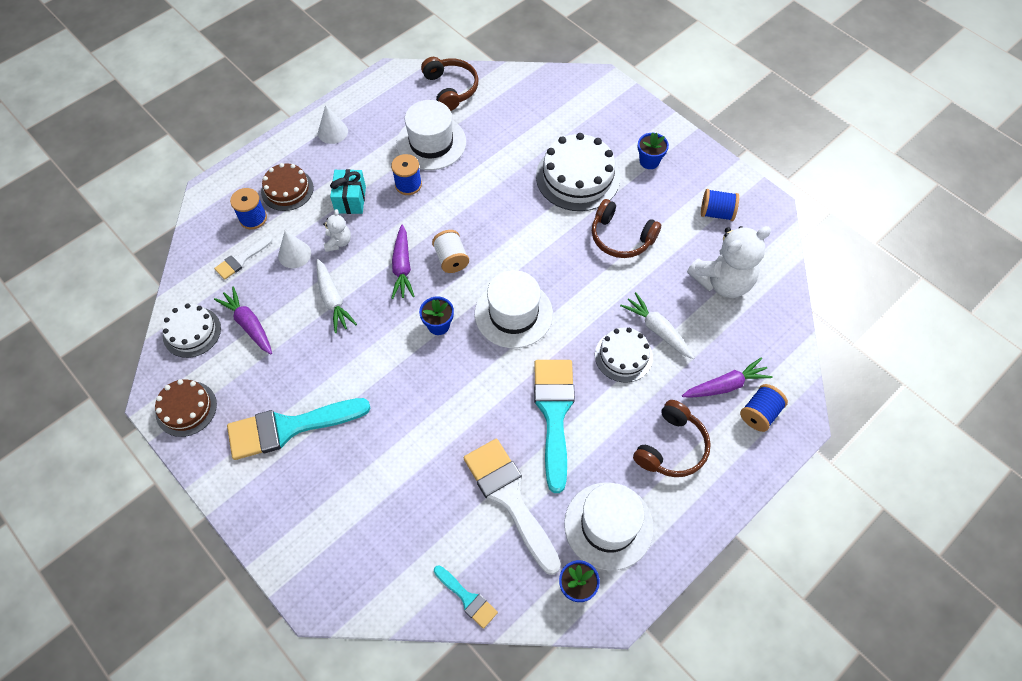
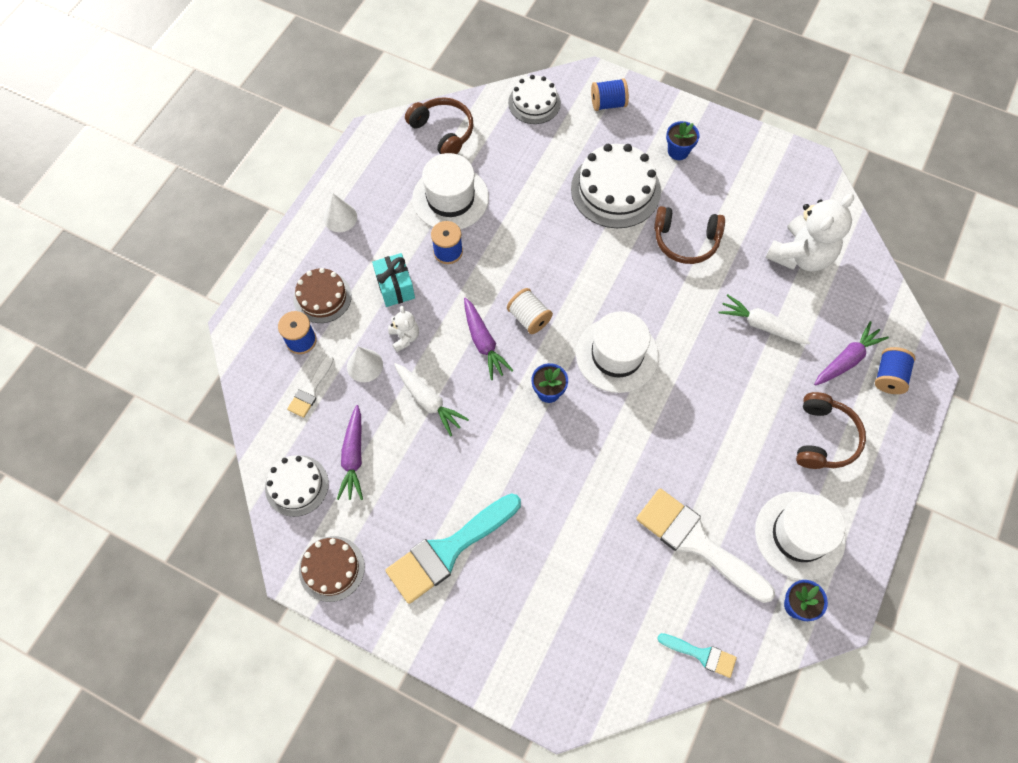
camera: 20 degrees left, 5 degrees up
purple carrot [214,286,272,354] -> purple carrot turned 120 degrees counterclockwise [337,405,363,500]
turquoise brush [534,360,575,493] -> none
white cake [595,328,653,383] -> white cake moved to [508,75,561,124]
blue spool [701,189,739,221] -> blue spool moved to [591,78,629,111]

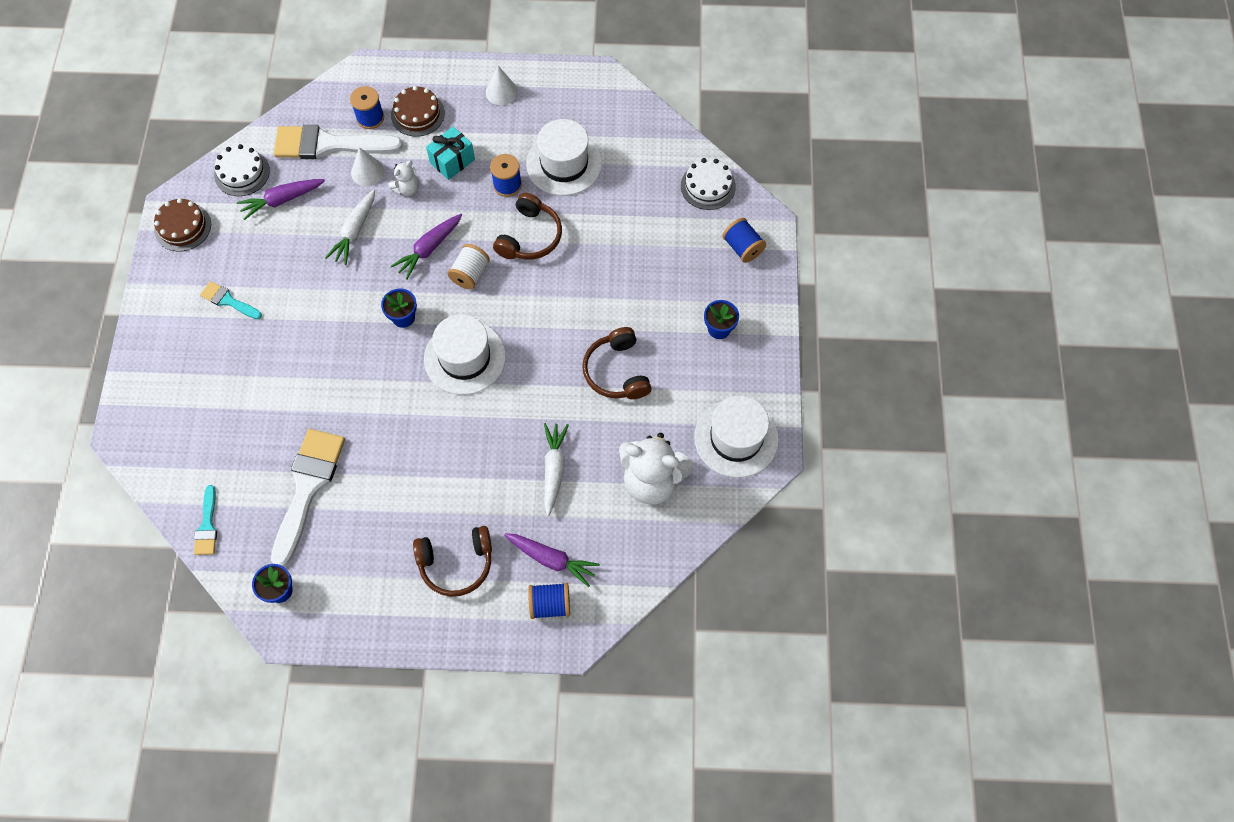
camera: 65 degrees right, 0 degrees up
white brush [287,355,334,418] -> white brush [274,125,403,159], size x2.00
turquoise brush [385,493,521,604] -> turquoise brush [200,281,262,319], size x0.50
brown headphones [405,97,473,154] -> brown headphones moved to [493,193,562,259]
white cake [571,144,661,228] -> none
white hat [755,492,846,580] -> white hat moved to [694,396,779,478]

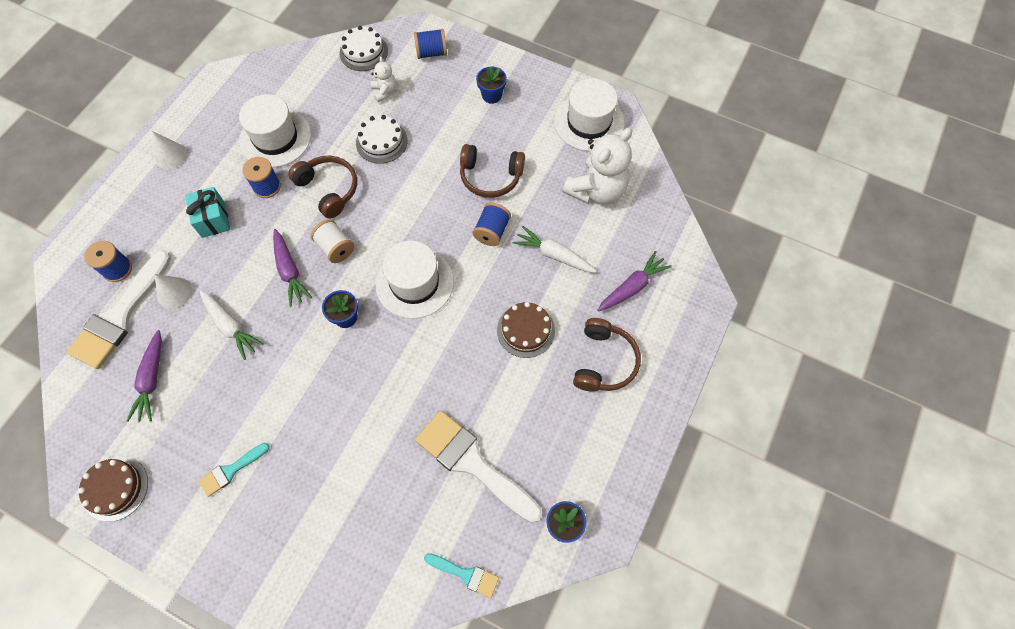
camera: 65 degrees left, 0 degrees up
white cake [214,144,270,196] -> white cake moved to [356,115,408,164]
white teddy bear [388,160,419,196] -> white teddy bear moved to [371,56,396,102]
brown cake [391,86,445,137] -> brown cake moved to [497,302,555,358]
blue spool [528,583,570,619] -> blue spool moved to [473,202,511,246]

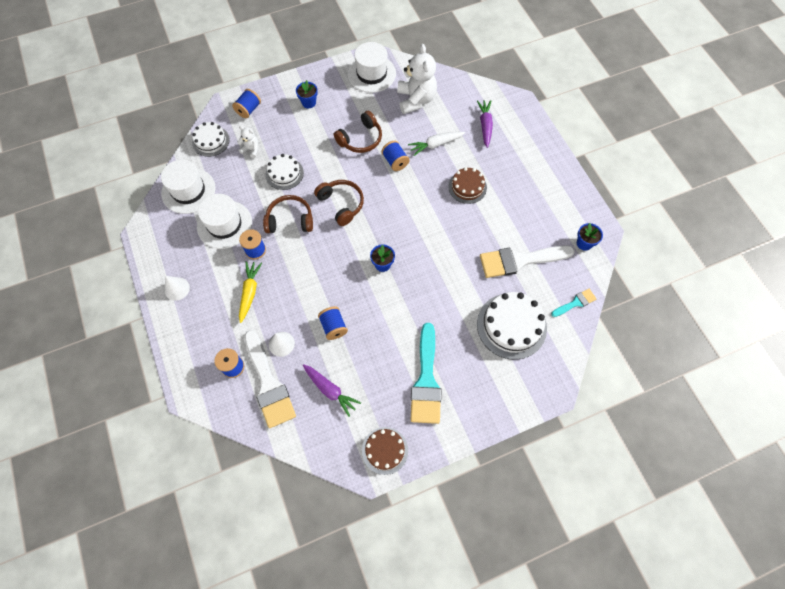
camera: 50 degrees left, 0 degrees up
turquoise gift [185,187,230,238] -> yellow carrot [239,261,262,323]
turquoise brush [198,443,270,497] -> turquoise brush [411,323,441,424], size x2.00
white carrot [199,290,264,360] -> blue spool [318,307,348,340]
purple carrot [273,229,312,307] -> none
white spool [311,219,354,263] -> none
white hat [375,241,454,319] -> white hat moved to [161,160,215,214]
brown headphones [573,318,641,391] -> brown headphones moved to [314,180,364,226]
none -> white cake [477,292,547,360]

